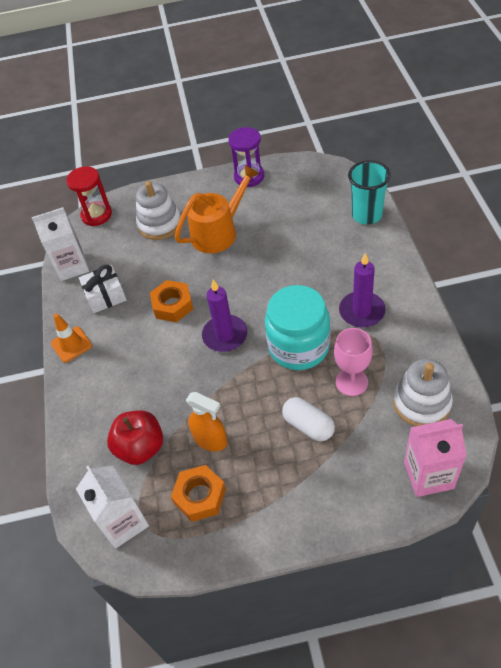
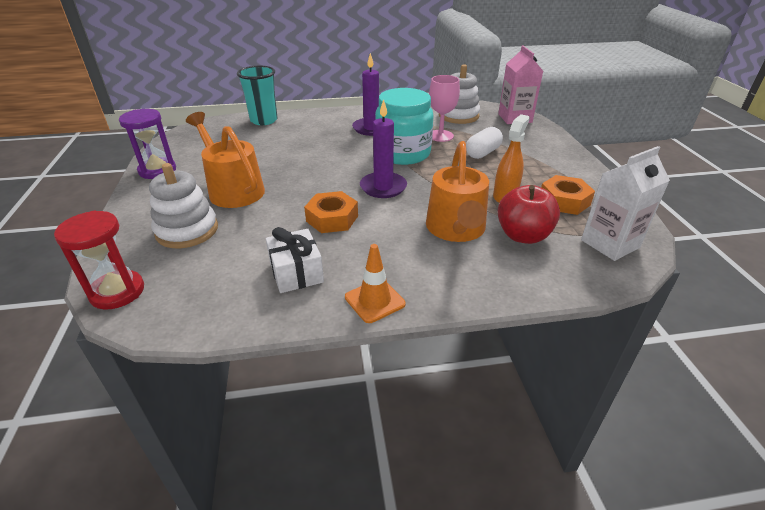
camera: 95 degrees left, 15 degrees down
white carton [32,207,89,281] -> none
none -> orange watering can [426,141,489,242]

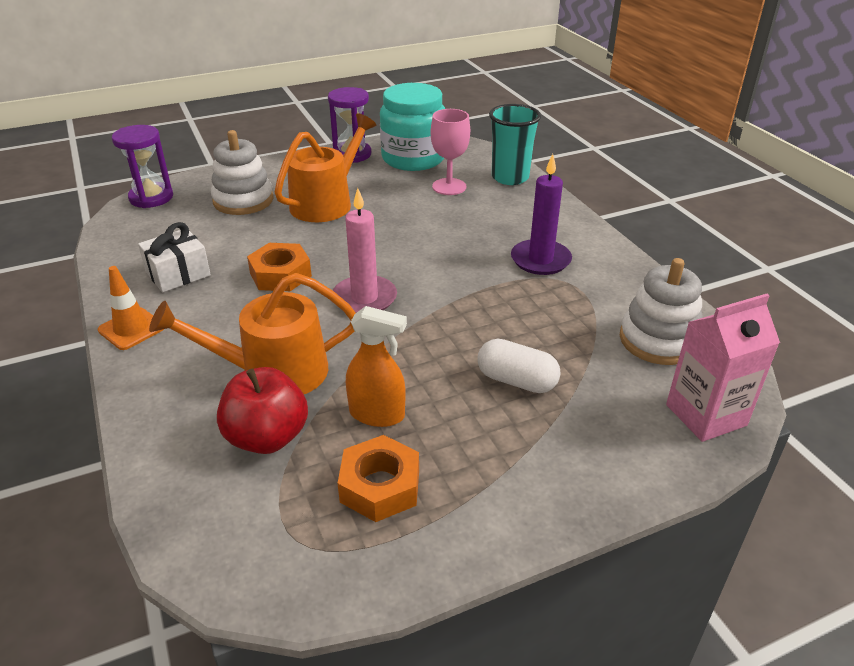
camera: 75 degrees right, 0 degrees up
red hourglass [54,211,144,310] -> purple hourglass [112,125,173,208]
purple candle [360,99,407,198] -> pink candle [333,188,397,313]
turquoise jar [375,88,434,165] -> turquoise jar moved to [380,83,445,171]
pink goblet [429,75,460,142] -> pink goblet moved to [431,109,470,195]
white carton [581,146,670,261] -> none

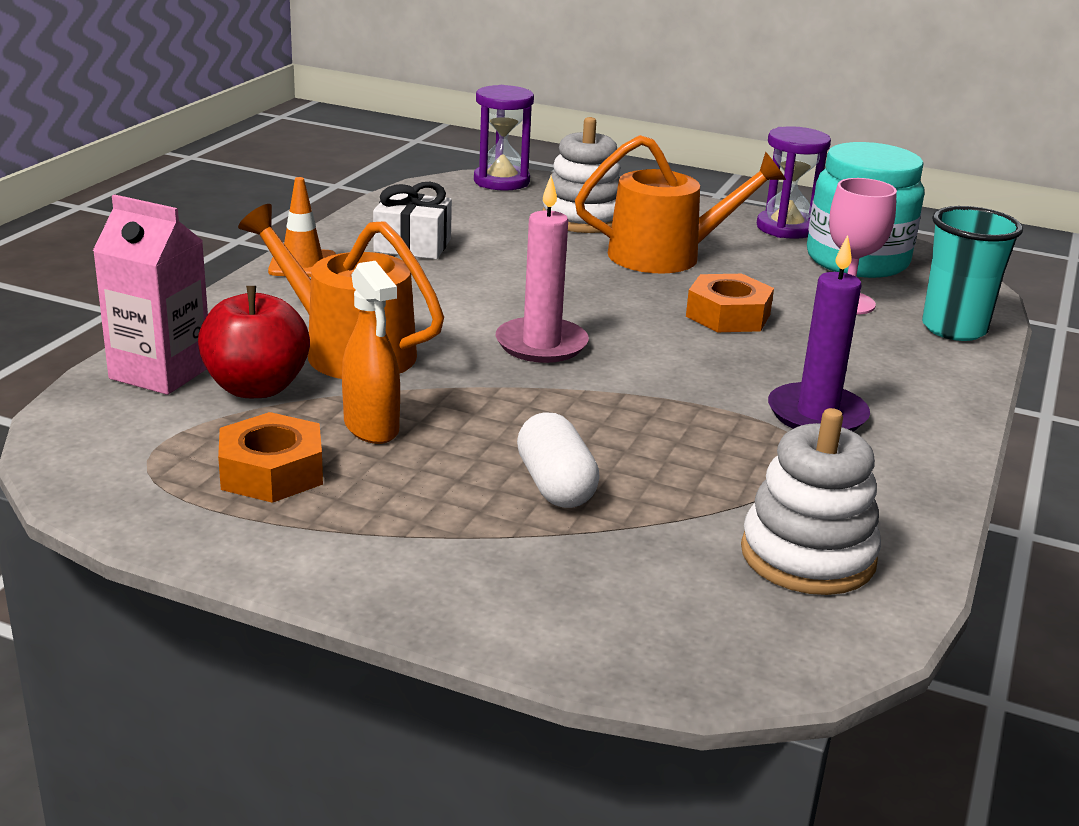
camera: 45 degrees right, 10 degrees down
orange nut [247,243,312,291] -> orange nut moved to [686,274,774,332]
pink carton [666,294,780,442] -> pink carton moved to [93,194,208,395]

